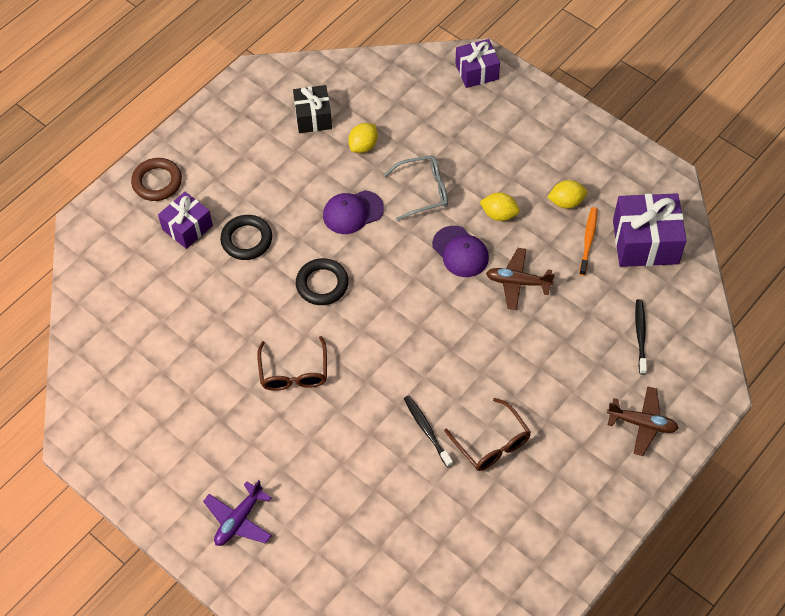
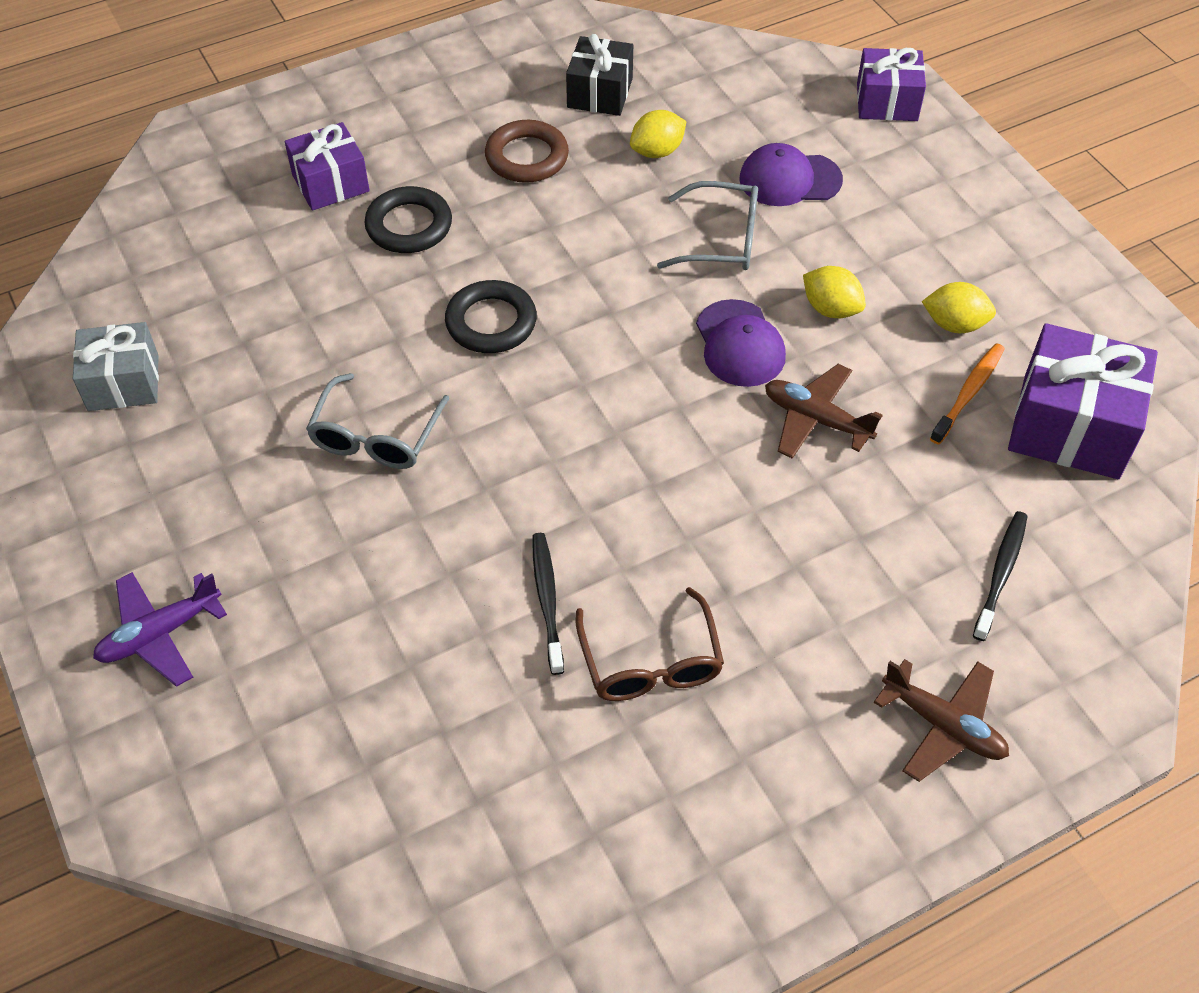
camera: 20 degrees right, 5 degrees down
brown ring [131,158,182,201] -> brown ring moved to [485,120,569,183]
brown glasses [257,336,327,391] -> grey glasses [306,373,449,469]
purple cap [323,190,384,234] -> purple cap moved to [739,143,843,206]
none -> grey gift [73,322,159,411]

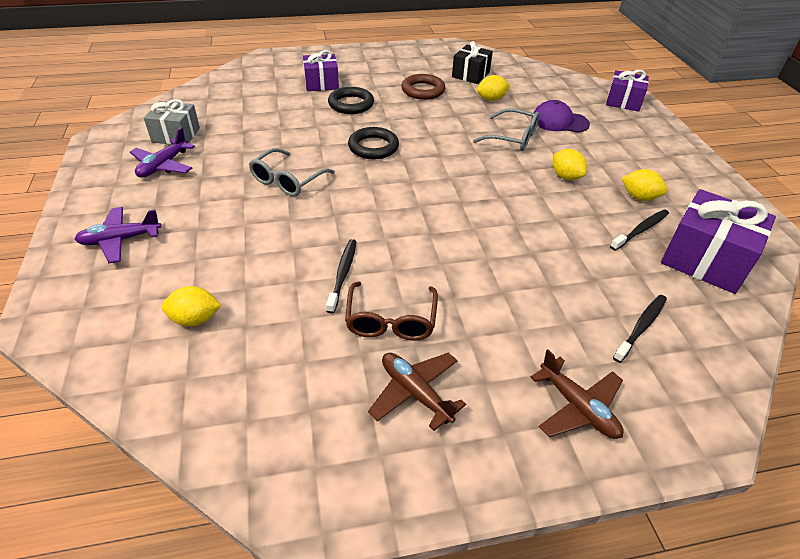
camera: 15 degrees right, 10 degrees down
purple cap [696,299,786,387] -> none
brown plane [765,364,883,459] -> brown plane moved to [368,353,466,431]
orange toothbrush [930,344,1005,445] -> black toothbrush [610,210,669,251]
none -> purple plane [130,127,195,178]
none -> yellow lemon [161,286,222,327]

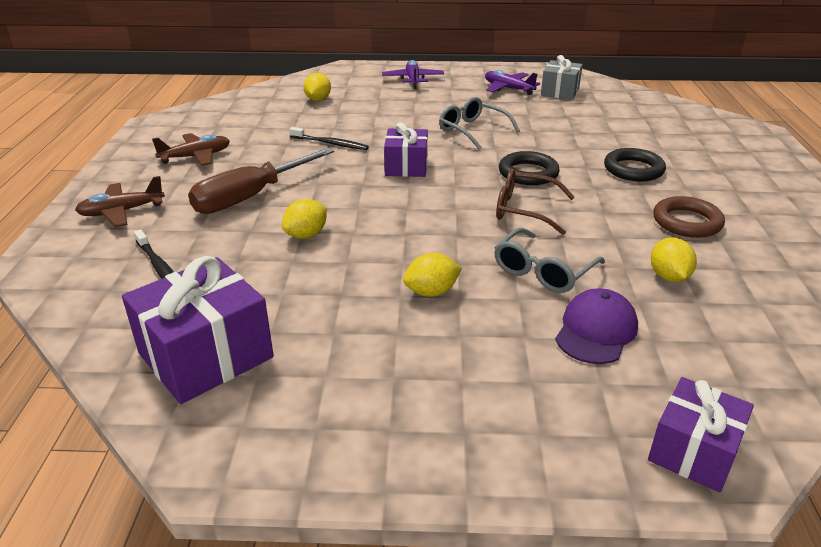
camera: 105 degrees right, 10 degrees down
purple gift [303,50,339,91] -> purple gift moved to [384,122,428,177]
brown glasses [345,281,438,340] -> brown glasses moved to [496,168,575,235]
black gift [452,41,493,84] -> none
black toothbrush [610,210,669,251] -> none
yellow lemon [622,169,667,201] -> yellow lemon moved to [282,199,327,239]
none -> brown screwdriver [188,148,334,214]

